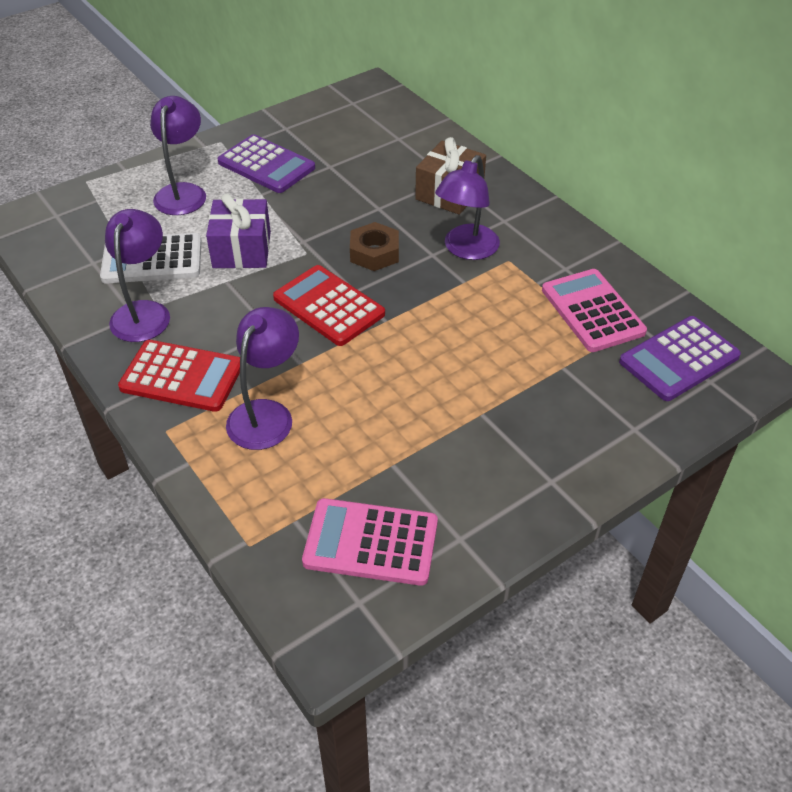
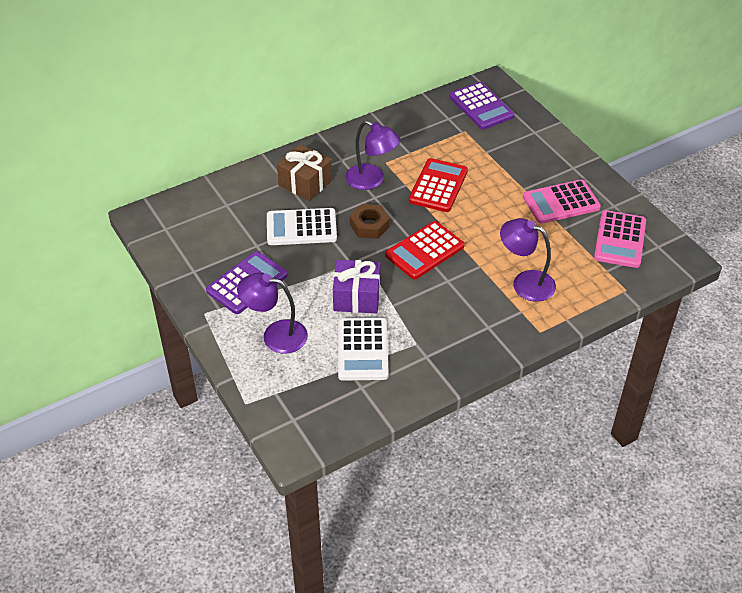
camera: 85 degrees left, 0 degrees up
purple lamp [105,209,170,342] -> none
red calculator [118,340,240,412] -> red calculator moved to [409,158,468,212]
pink calculator [542,269,647,352] -> pink calculator moved to [523,179,601,224]
none -> white calculator [267,208,337,245]

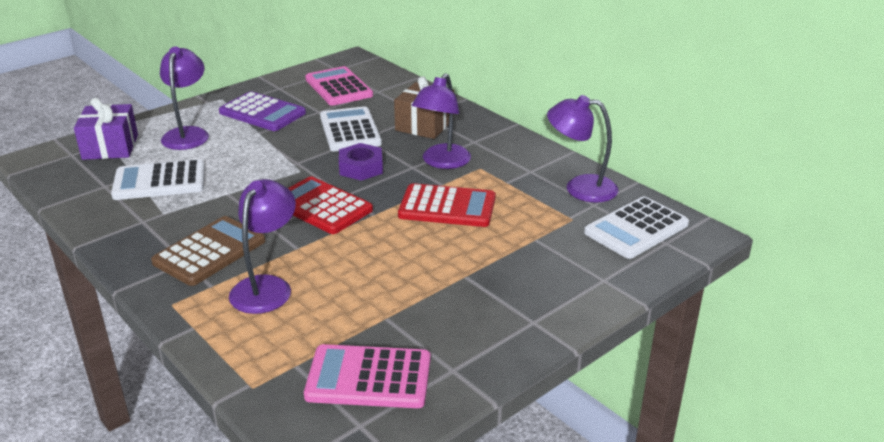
camera: 80 degrees right, 15 degrees down
purple gift [333,260,380,313] -> purple gift moved to [74,98,138,160]
brown nut [350,204,390,239] -> purple nut [339,143,383,181]
purple calculator [449,82,514,130] -> white calculator [584,196,689,259]
pink calculator [523,179,601,224] -> pink calculator moved to [305,66,373,106]
none -> brown calculator [151,216,266,286]
none -> purple lamp [547,95,619,203]

